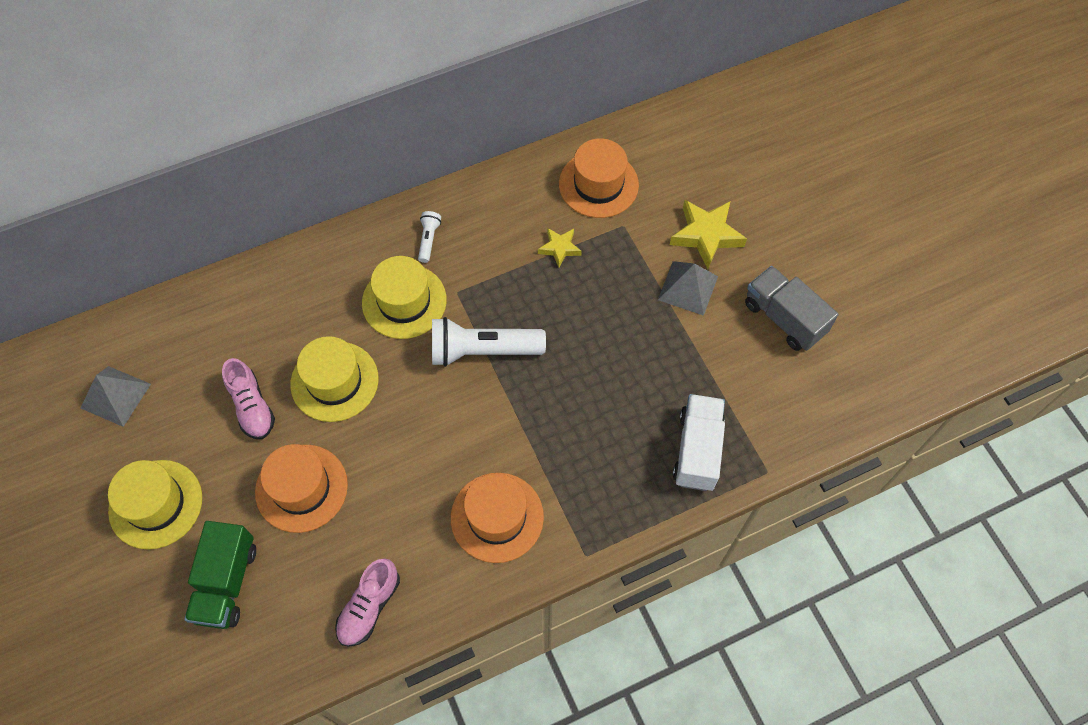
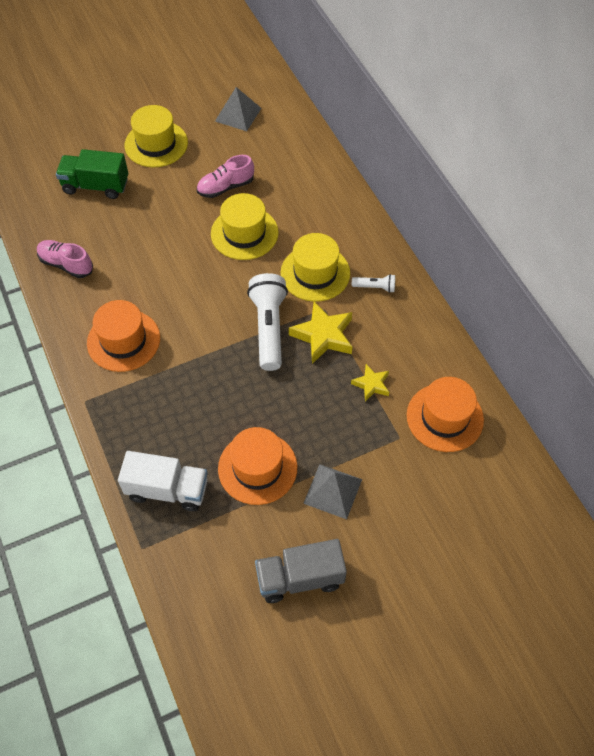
camera: 90 degrees right, 5 degrees down
orange hat [255,444,348,533] -> orange hat moved to [218,427,297,505]
yellow star [670,200,747,269] -> yellow star moved to [289,302,352,364]
grey truck [745,266,838,351] -> grey truck turned 150 degrees counterclockwise [255,539,347,603]

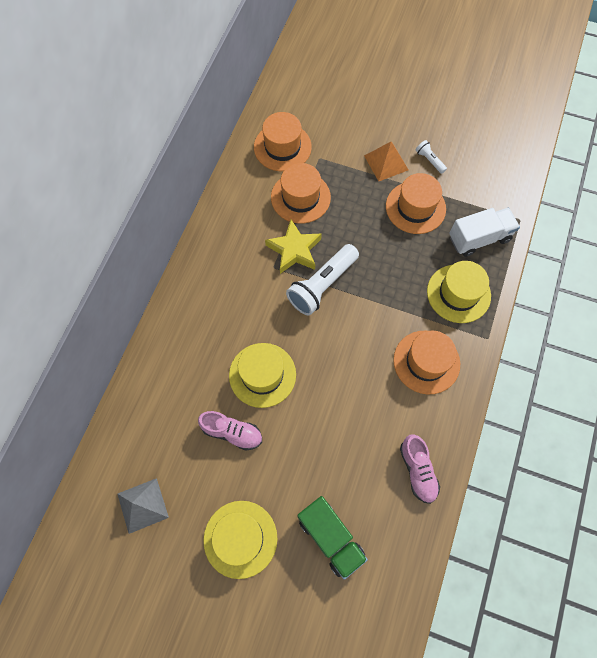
camera: 135 degrees left, 10 degrees up
white truck [118,451,208,511] -> white truck turned 105 degrees clockwise [449,208,520,257]
grey truck [255,539,347,603] -> none
yellow hat [281,233,350,302] -> yellow hat moved to [427,261,491,323]
grey pyramid [303,464,362,519] -> orange pyramid [364,142,408,181]
yellow star [351,364,389,402] -> orange hat [271,163,331,224]
white flashlight [352,274,395,293] -> white flashlight moved to [416,140,447,174]

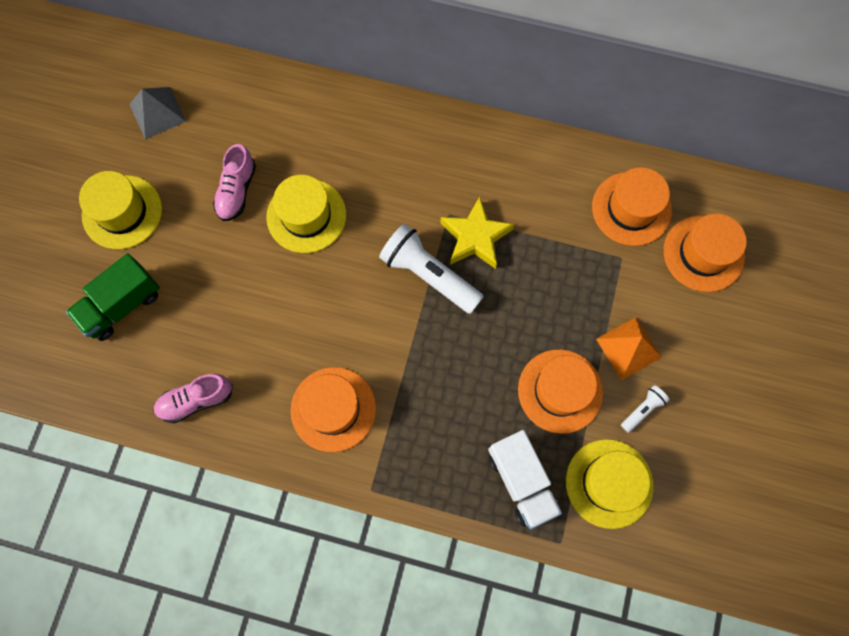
camera: 85 degrees right, 5 degrees up
orange hat [271,163,331,224] -> orange hat moved to [664,214,747,292]
yellow hat [427,261,491,323] -> yellow hat moved to [566,439,654,529]

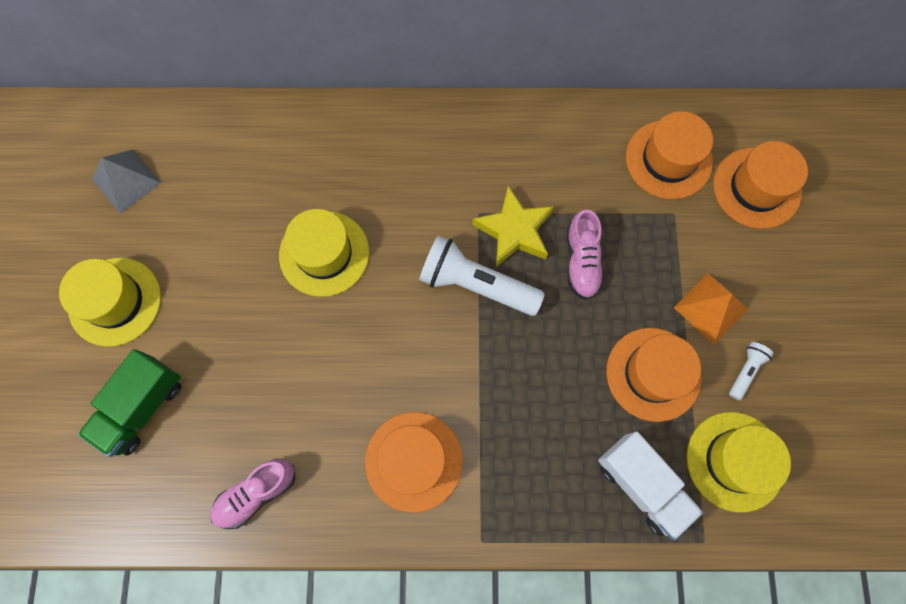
camera: 15 degrees left, 0 degrees up
pink shoe [213,144,256,221] -> pink shoe moved to [567,209,604,300]

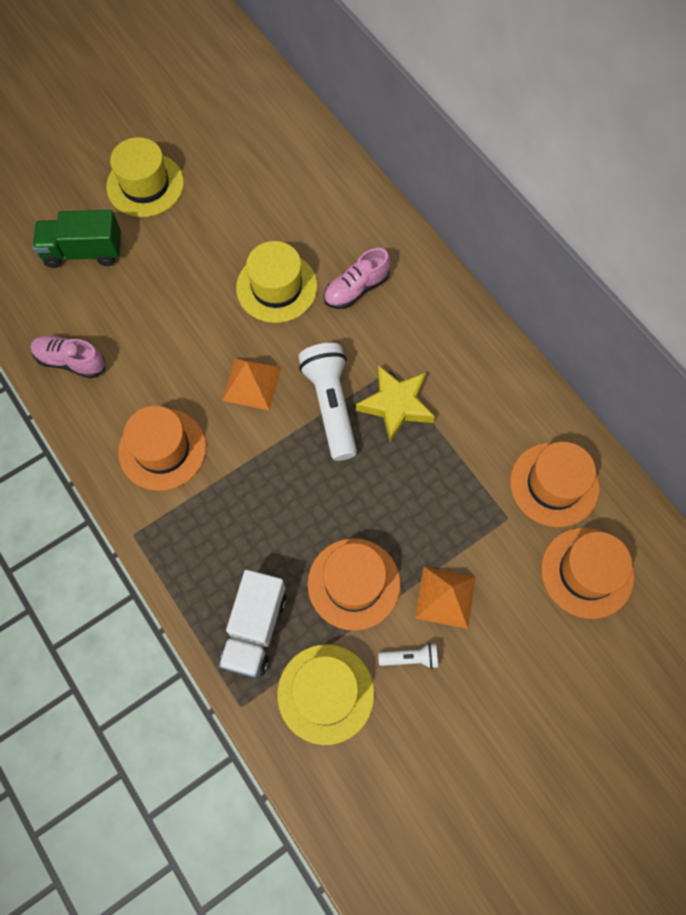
camera: 55 degrees right, 5 degrees down
grey pyramid [92,149,161,214] -> none
pink shoe [567,209,604,300] -> pink shoe moved to [324,248,390,309]
none -> orange pyramid [222,358,281,410]

